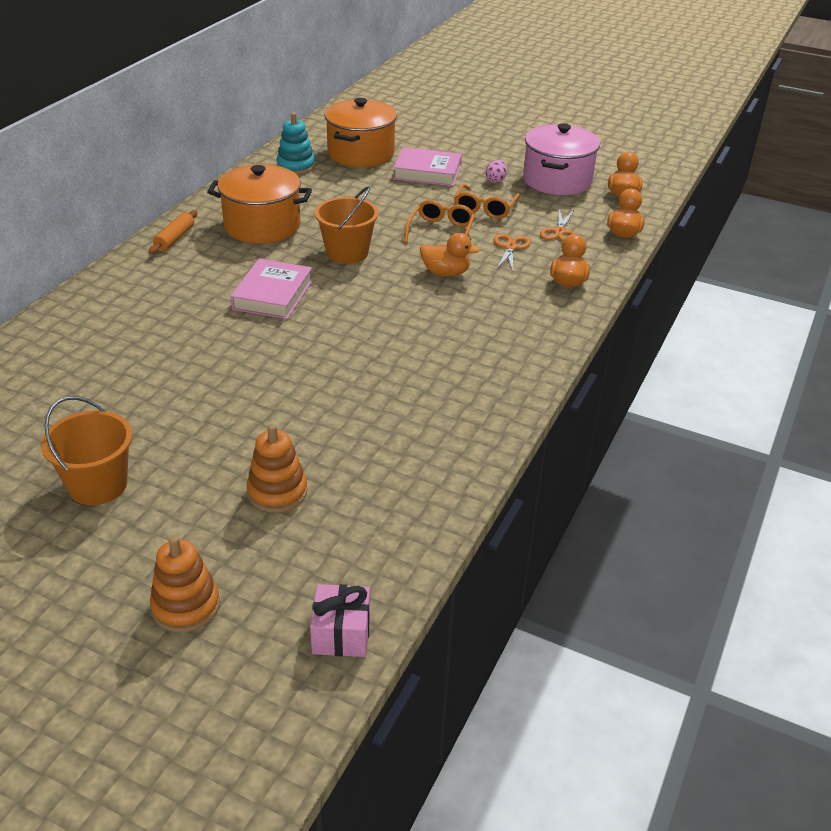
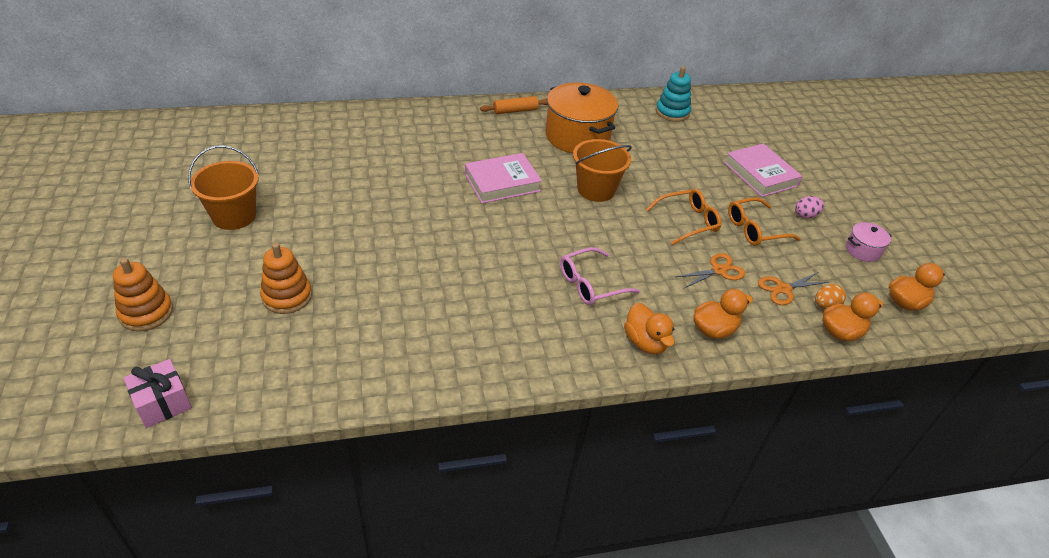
camera: 50 degrees right, 5 degrees up
orange pot [324,98,397,167] -> none
orange duck [420,233,480,277] -> orange duck moved to [624,303,675,354]
pink pot [523,123,600,195] -> pink pot [846,222,892,262], size x0.46
none -> pink glasses [560,247,640,305]
none -> orange egg [815,284,846,309]

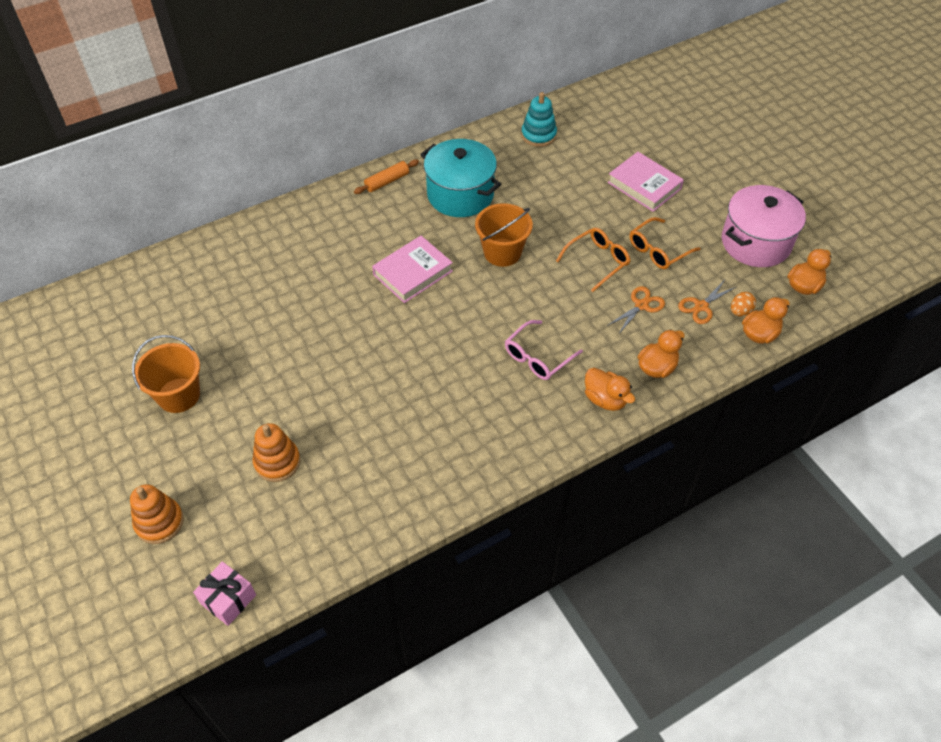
camera: 15 degrees left, 10 degrees up
orange pot [545,82,618,154] -> turquoise pot [420,139,501,217]
pink egg [795,196,824,218] -> none
pink pot [846,222,892,262] -> pink pot [722,185,806,267], size x2.15

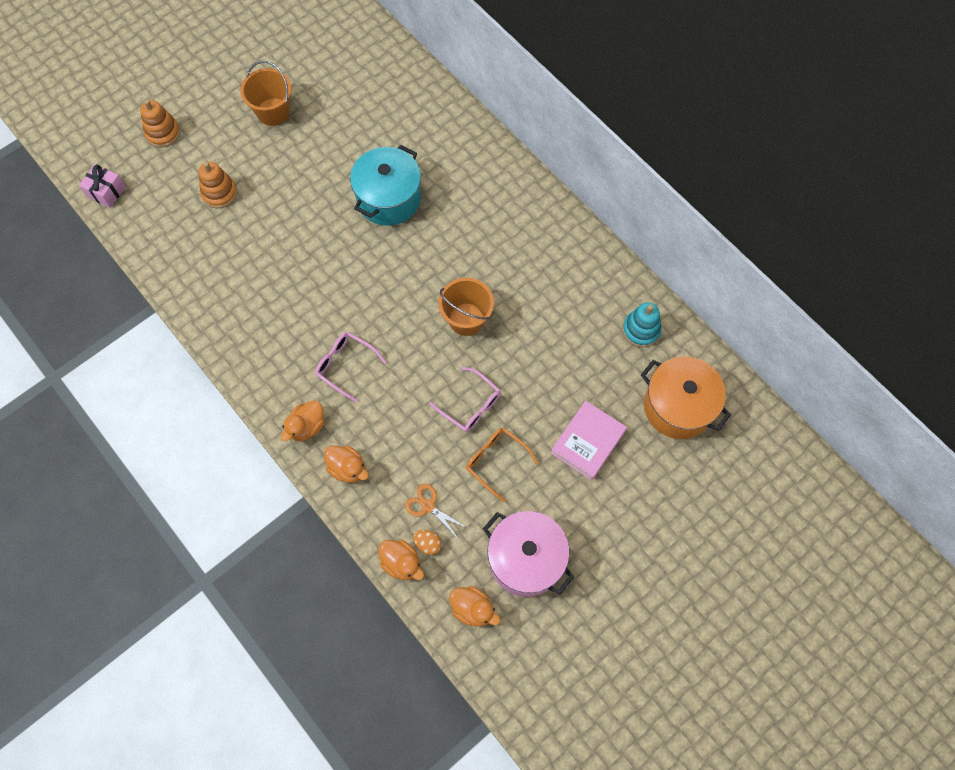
camera: 80 degrees right, 15 degrees up
orange rolling pin [354,159,419,194] -> none
pink book [372,236,453,303] -> none
turquoise pot [420,139,501,217] -> turquoise pot moved to [350,145,421,226]
orange glasses [556,228,631,292] -> pink glasses [429,367,501,432]
orange scissors [607,286,665,335] -> none
none -> orange pot [641,357,731,439]

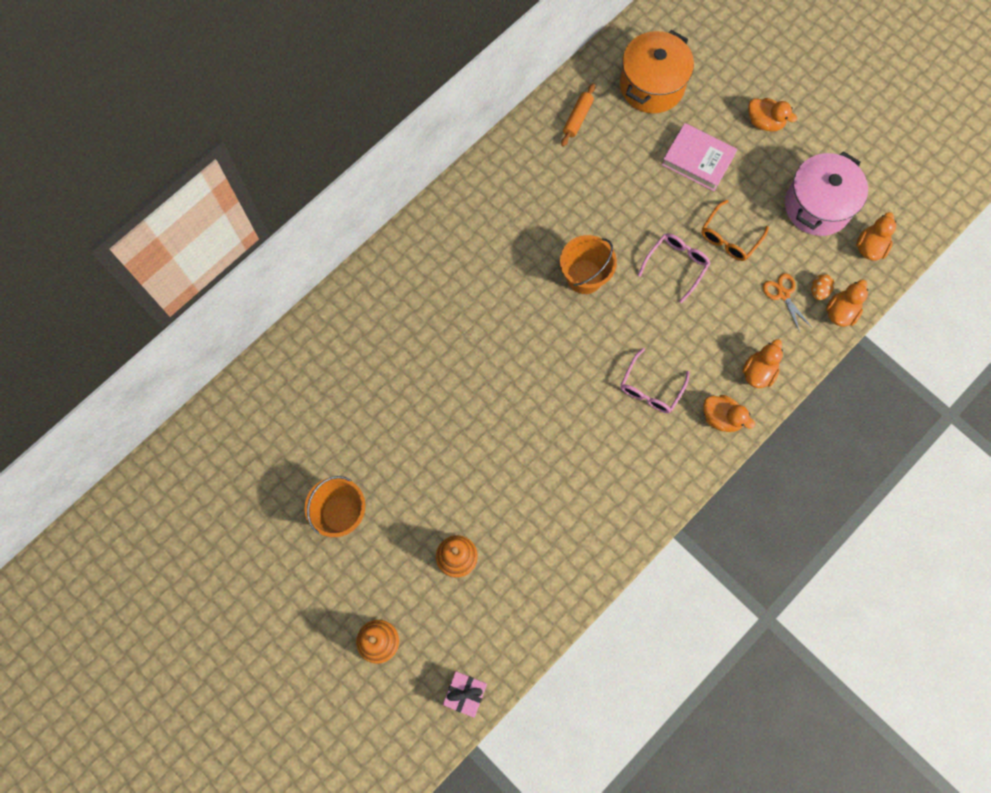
camera: 95 degrees left, 5 degrees up
turquoise pot [350,145,421,226] -> none
orange scissors [405,484,467,538] -> orange scissors turned 120 degrees clockwise [763,273,812,332]
turquoise stacking toy [623,302,662,347] -> orange rolling pin [561,83,595,147]
none -> orange duck [748,98,797,132]

